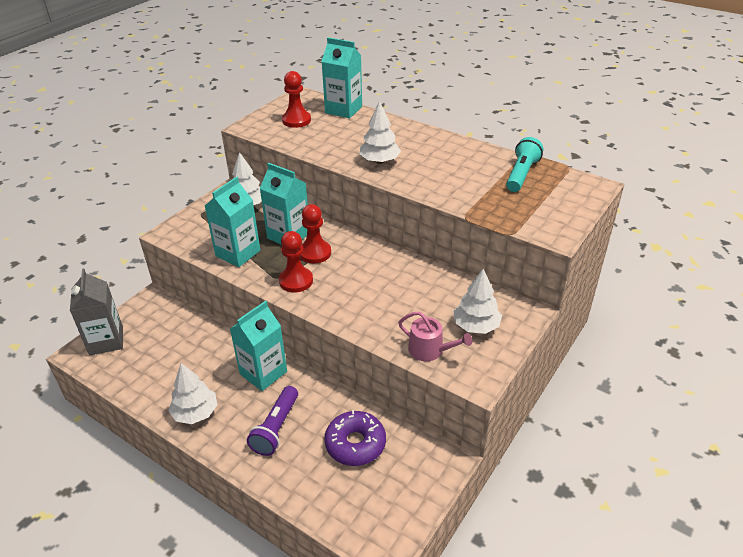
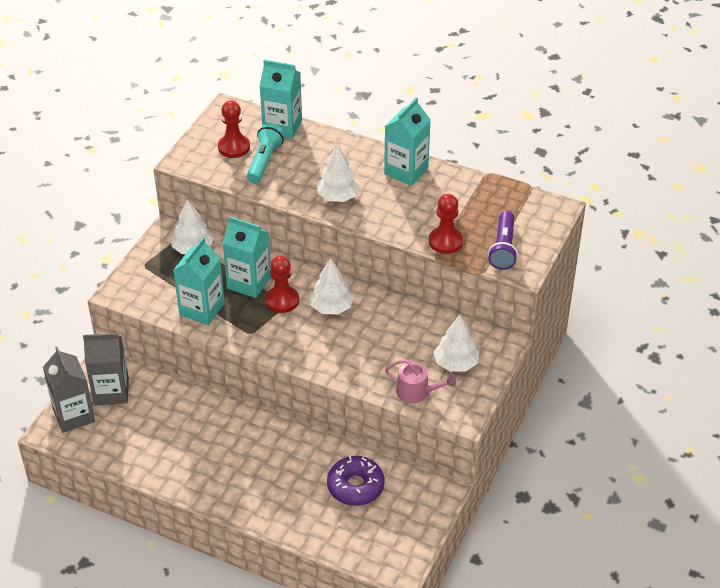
camera: 10 degrees left, 5 degrees up
white tree [168,363,217,424] -> white tree moved to [310,258,354,315]
turquoise carton [230,301,287,391] -> turquoise carton moved to [384,97,431,186]
purple flashlight [247,386,298,456] -> purple flashlight moved to [488,211,518,270]
red pawn [279,231,313,293] -> red pawn moved to [429,194,463,254]
turquoise flashlight [506,137,543,192] -> turquoise flashlight moved to [247,123,285,183]
none -> grey carton [83,333,129,405]

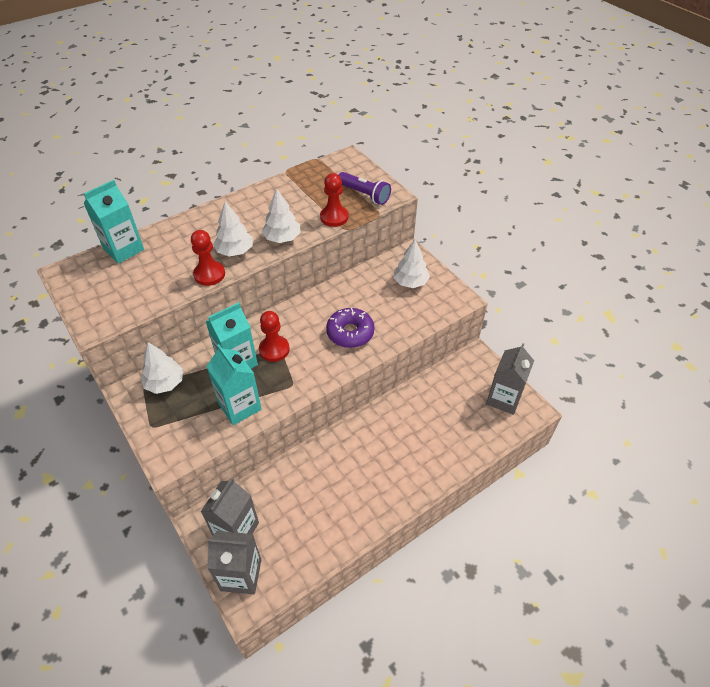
camera: 60 degrees left, 5 degrees up
red pawn [218,101,250,158] -> red pawn moved to [191,230,225,286]
turquoise flashlight [247,123,285,183] -> none
white tree [310,258,354,315] -> white tree moved to [262,188,301,243]
purple donut [327,456,385,506] -> purple donut moved to [326,308,374,348]
turquoise carton [384,97,431,186] -> none
pink watering can [385,359,456,403] -> none
none -> grey carton [486,343,534,415]

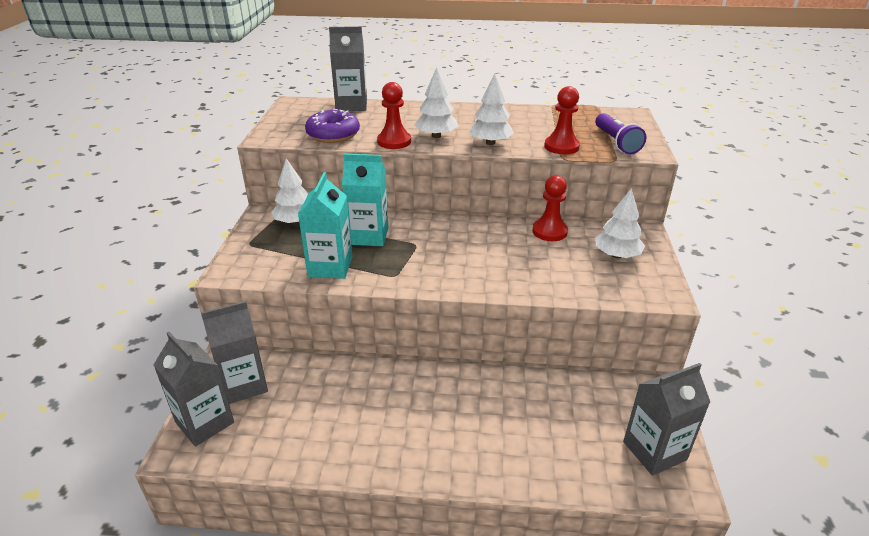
camera: 40 degrees right, 15 degrees down
turquoise carton [84,180,144,264] -> grey carton [329,26,367,111]
red pawn [259,311,290,362] -> red pawn moved to [532,175,568,241]
purple donut [326,308,374,348] -> purple donut moved to [305,109,360,143]

